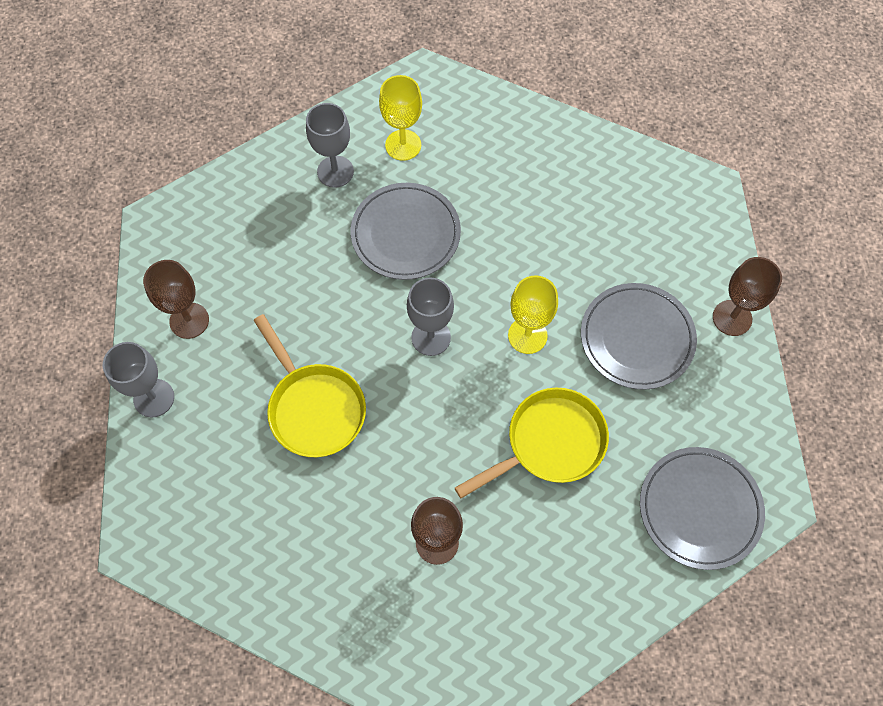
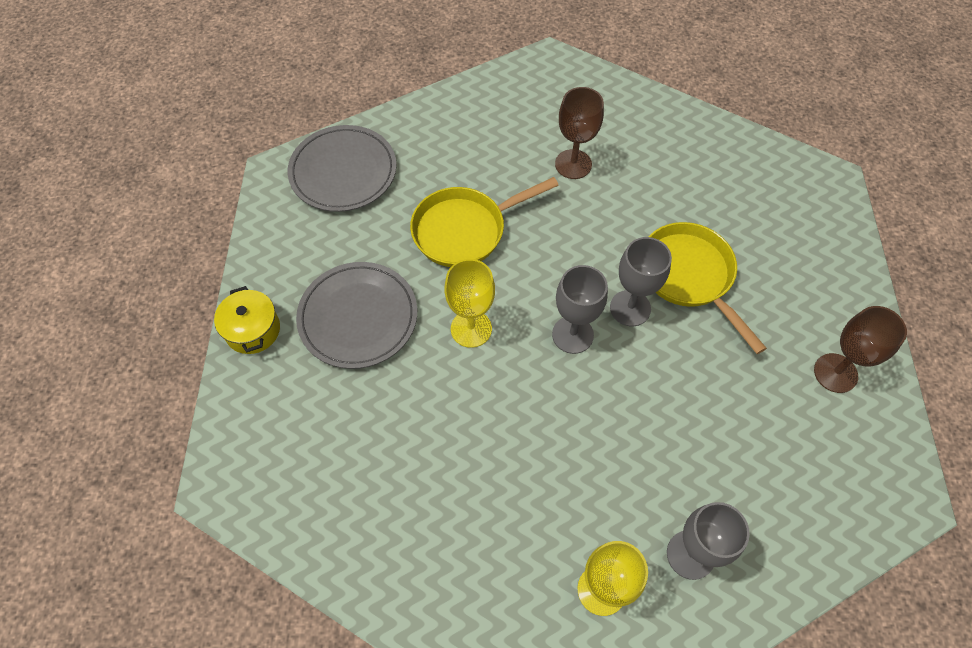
camera: 175 degrees left, 5 degrees down
grey goblet [103,342,174,418] -> grey goblet moved to [610,237,672,326]
grey plate [350,183,461,280] -> none
brown goblet [713,257,782,336] -> yellow pot [214,286,280,354]

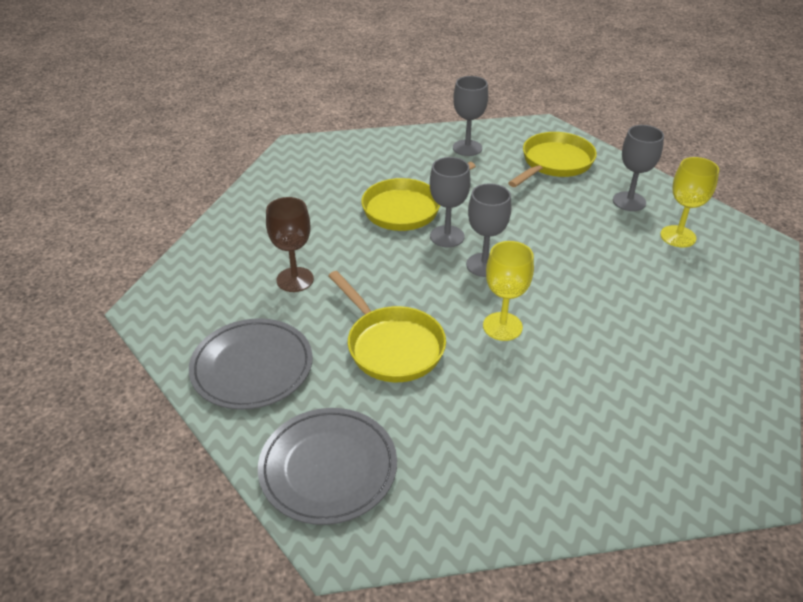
camera: 100 degrees left, 20 degrees down
yellow pot [214,286,280,354] -> none
grey plate [296,262,417,369] -> grey plate moved to [189,318,313,410]
brown goblet [814,306,907,393] -> grey goblet [453,76,488,156]
none -> yellow pan [508,132,597,187]

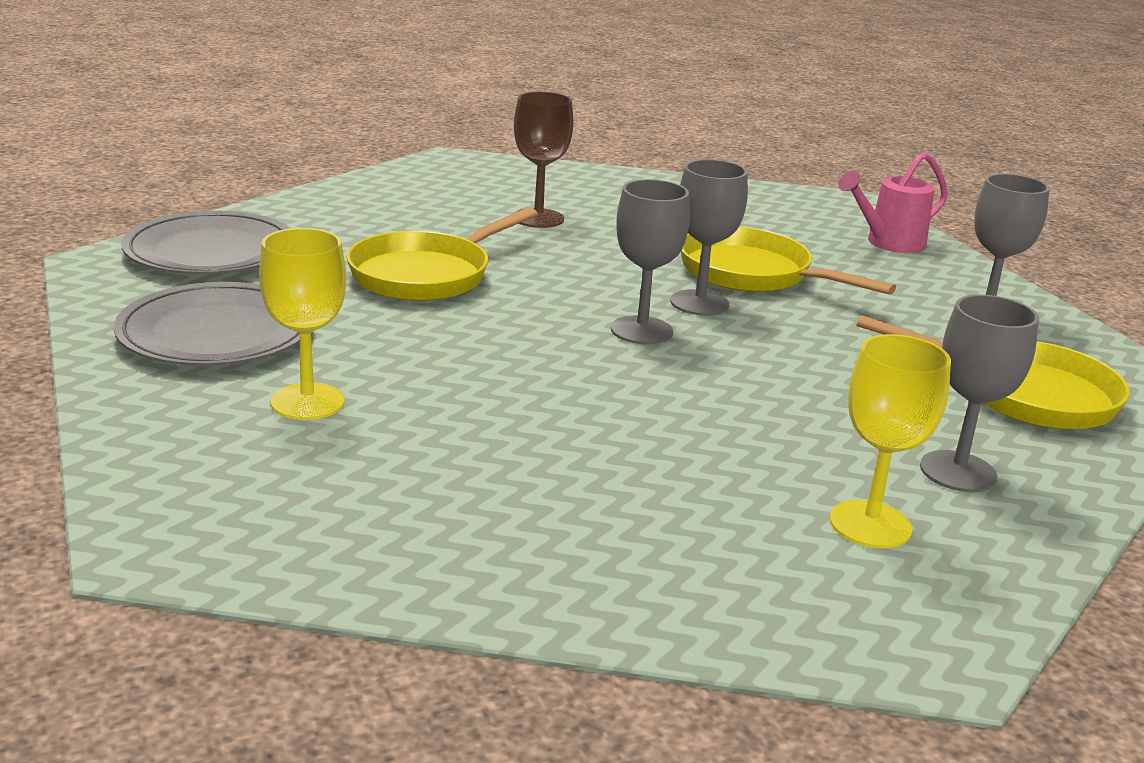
camera: 75 degrees right, 15 degrees down
grey plate [189,318,313,410] -> grey plate moved to [114,282,300,366]
yellow goblet [483,241,534,341] -> yellow goblet moved to [259,228,346,420]
none -> pink watering can [838,152,948,253]

